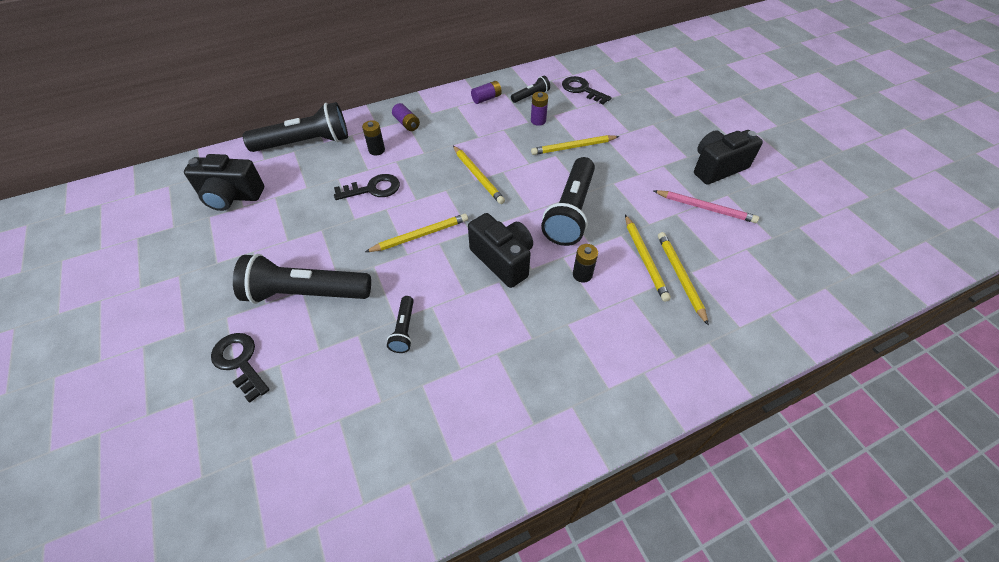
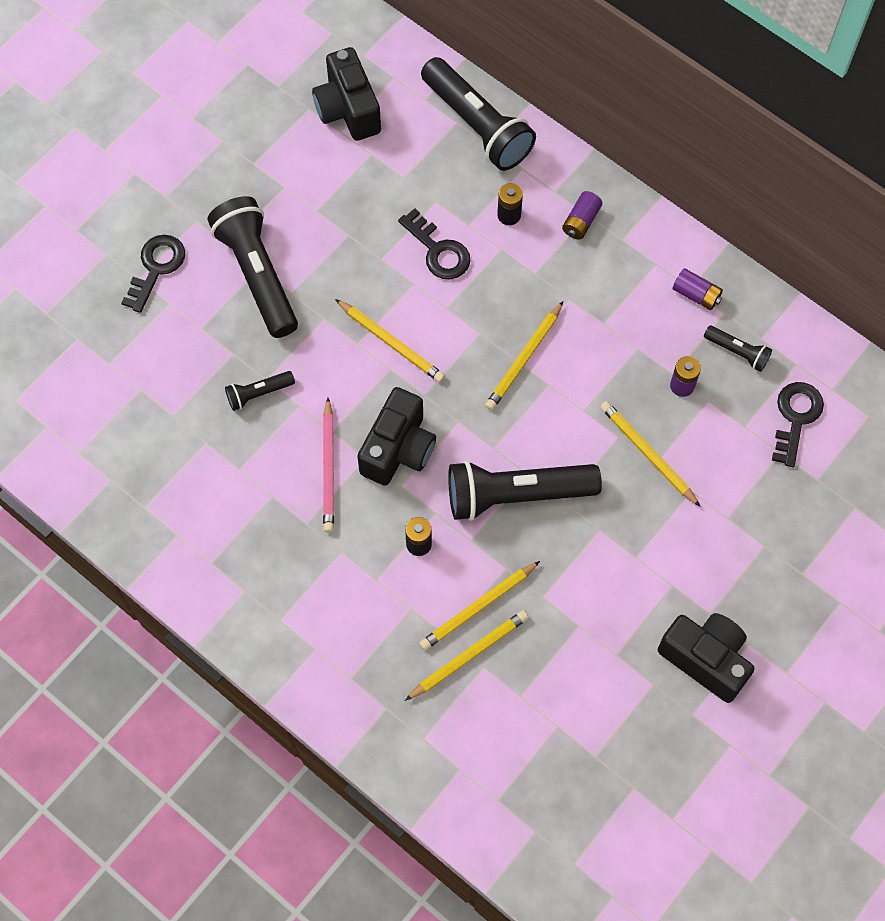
camera: 65 degrees right, 15 degrees up
pink pencil [654,190,759,223] -> pink pencil moved to [323,398,334,533]

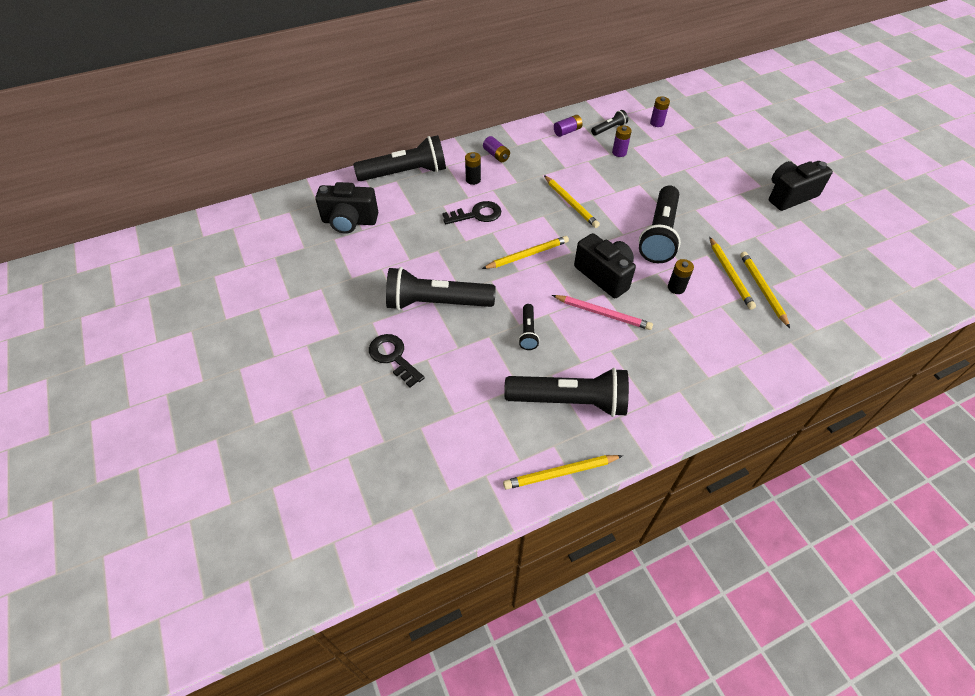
camera: 65 degrees left, 15 degrees down
yellow pencil [600,401,701,507] -> yellow pencil moved to [503,455,623,490]
black key [772,382,824,467] -> purple battery [650,96,670,127]
none -> black flashlight [504,368,629,417]

